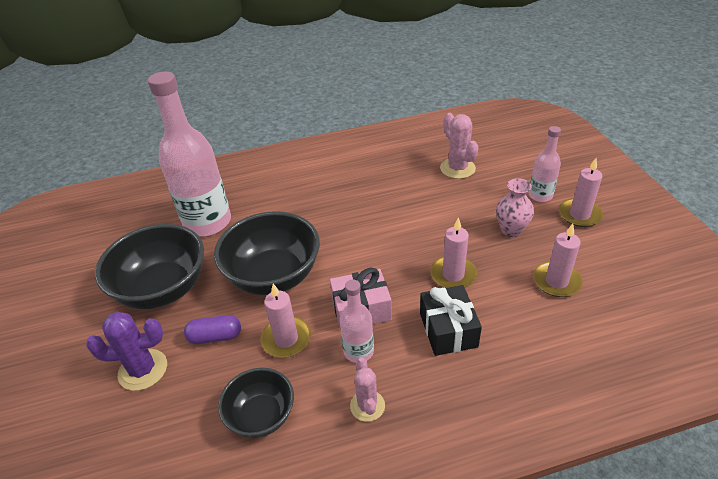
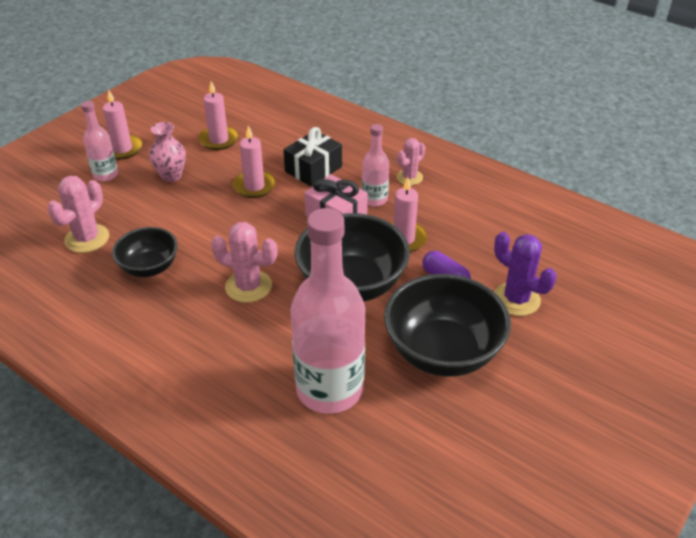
camera: 130 degrees left, 0 degrees up
black bowl [218,368,294,438] -> black bowl moved to [112,227,178,277]
none -> pink cactus [211,222,278,303]

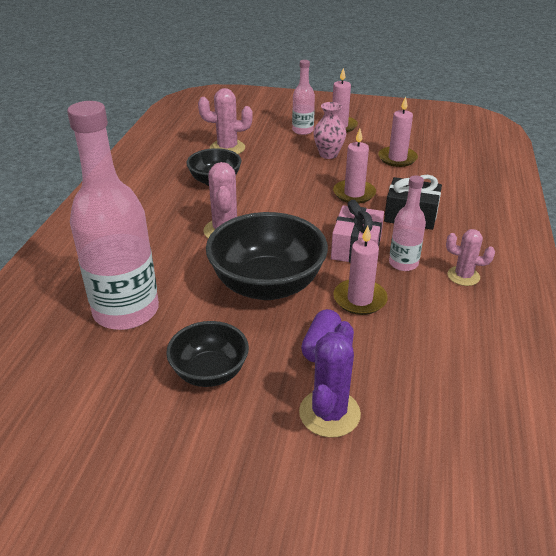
camera: 65 degrees right, 5 degrees down
black bowl [384,274,511,377] -> black bowl [166,321,249,387], size x0.58

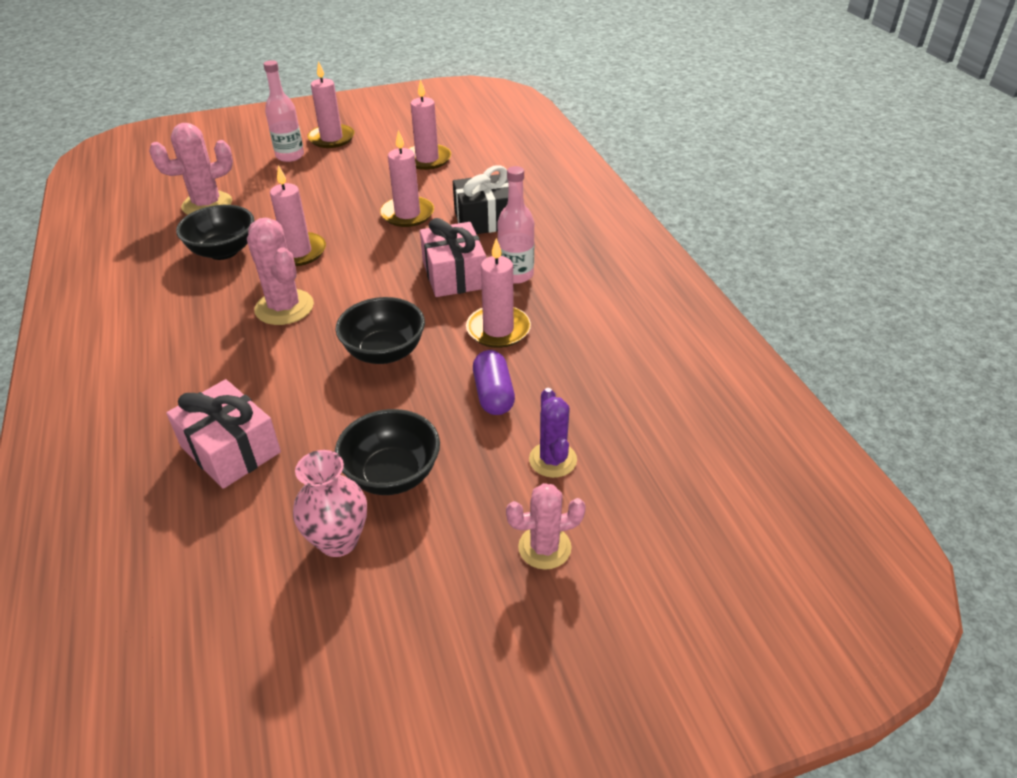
camera: 30 degrees left, 5 degrees up
pink bottle [67,101,159,330] -> pink gift [166,379,281,489]
black bowl [206,212,328,300] -> black bowl [335,297,425,364], size x0.58
purple cactus [299,321,361,438] -> purple cactus [529,388,577,478], size x0.67
pink vase [313,102,346,159] -> pink vase moved to [293,450,367,557]
pink cactus [446,229,495,286] -> pink cactus moved to [506,483,586,570]
none -> pink candle [270,165,326,266]

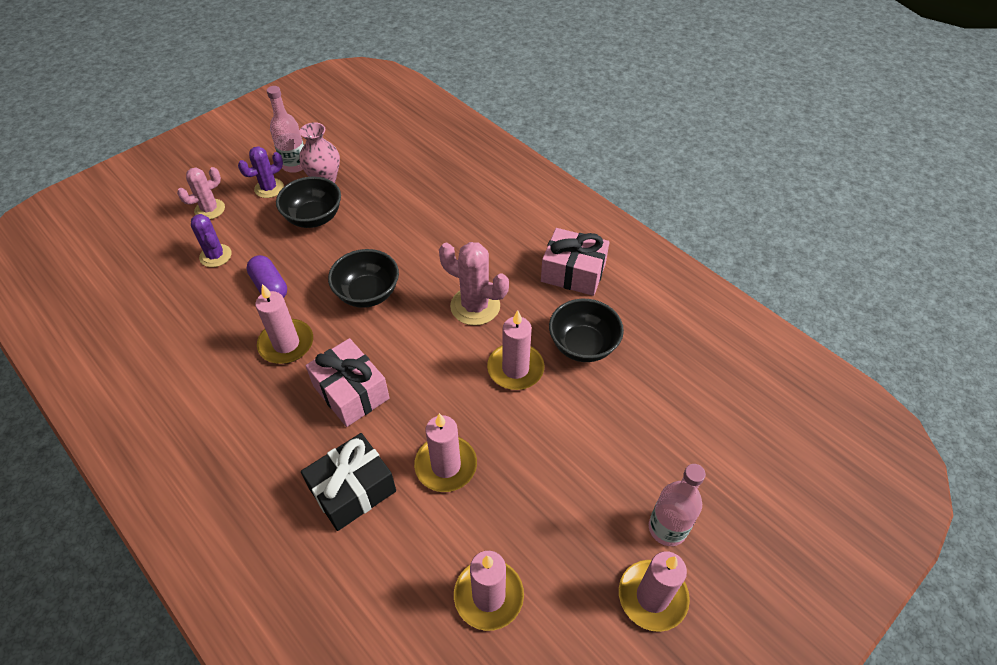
camera: 155 degrees right, 10 degrees up
pink cactus [149,123,233,215] -> none
pink gift [166,379,281,489] -> pink gift moved to [541,228,610,296]
pink bottle [497,166,534,284] -> pink bottle moved to [267,86,304,173]
none -> purple cactus [238,146,284,198]

